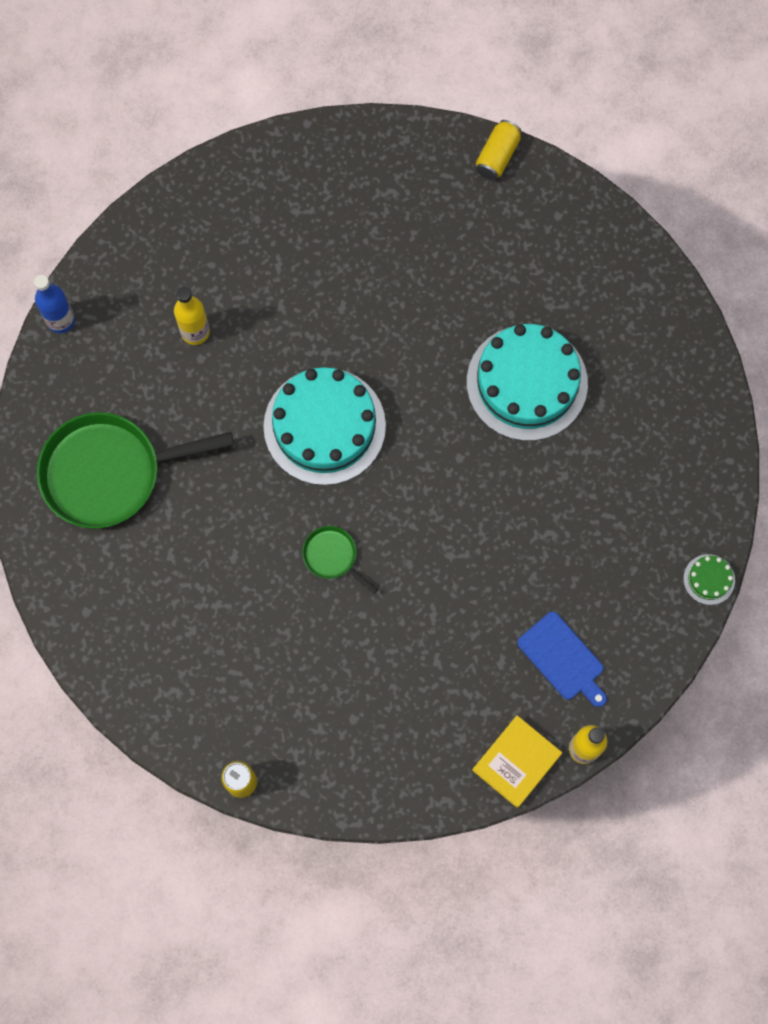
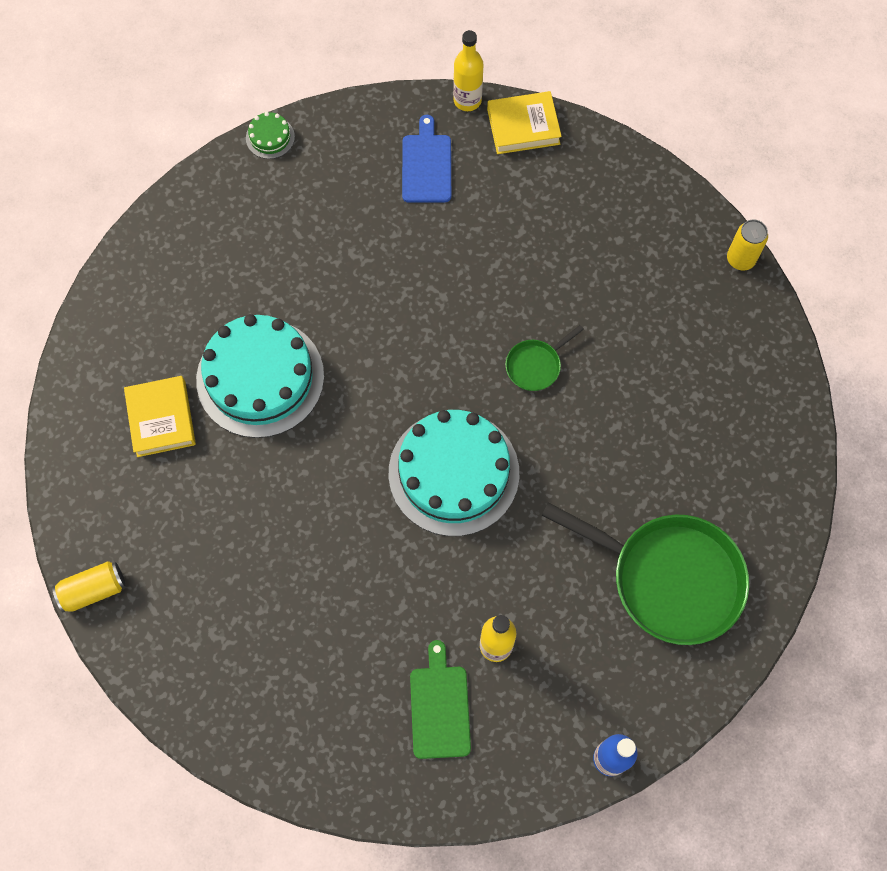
camera: 140 degrees left, 5 degrees down
green pan [302,526,378,594] -> green pan turned 60 degrees clockwise [505,325,584,391]
none -> yellow book [124,376,196,457]
none -> green cutting board [410,640,471,759]

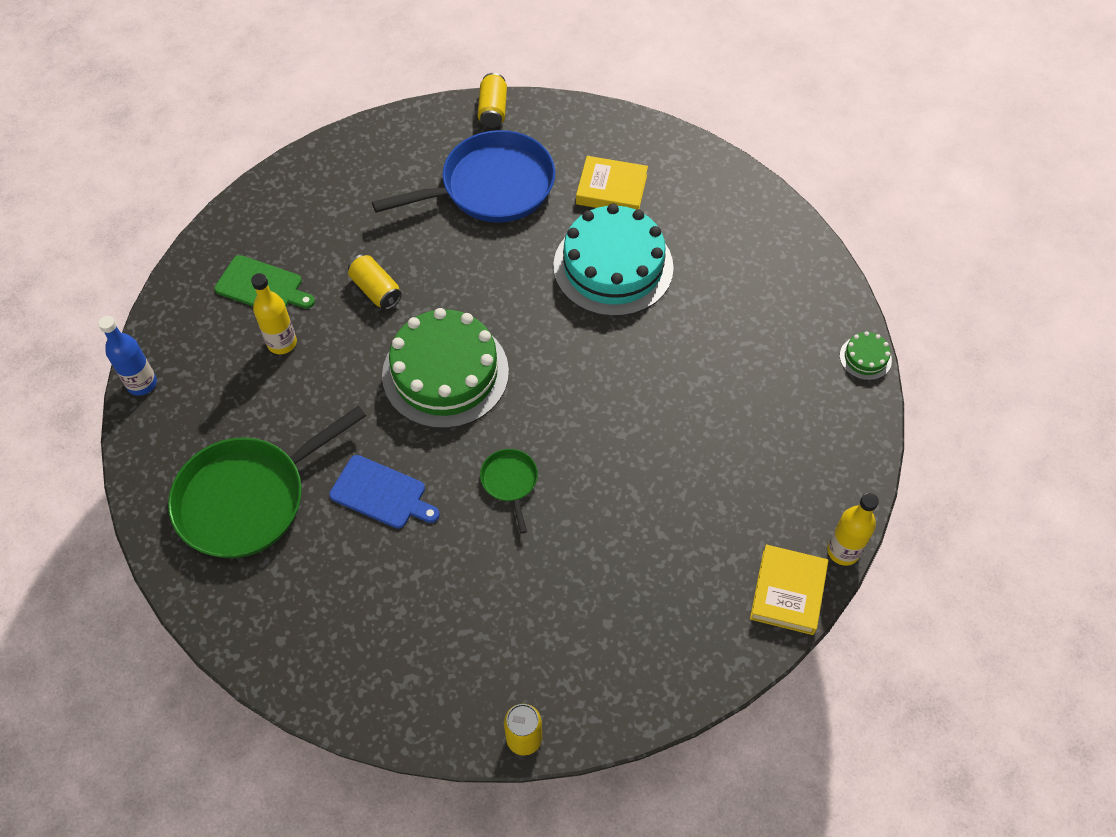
camera: 115 degrees right, 10 degrees down
turquoise cake [389,410,519,536] -> green cake [382,308,509,429]
blue cutting board [402,115,451,203] -> blue cutting board moved to [329,455,440,529]
none -> yellow can [348,254,402,310]
none -> blue pan [372,130,555,223]

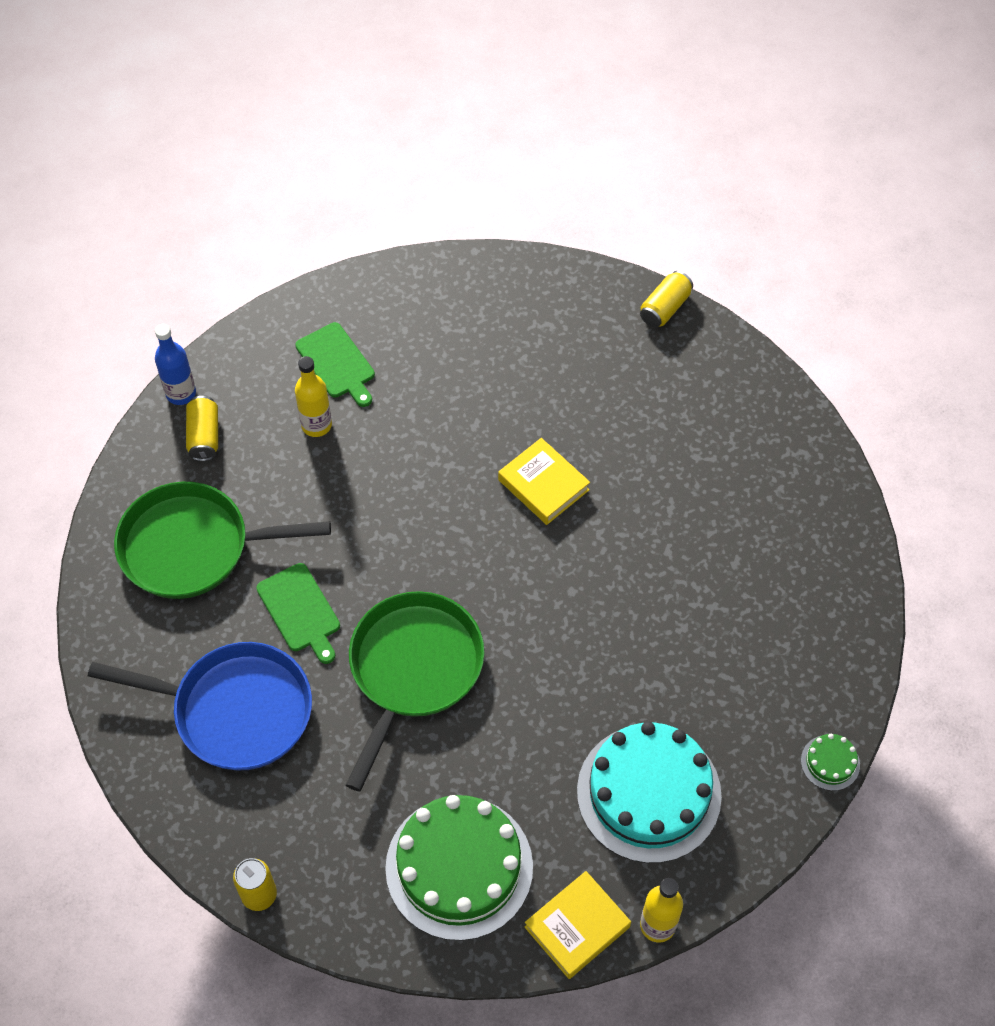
camera: 35 degrees right, 0 degrees up
blue cutting board [329,455,440,529] -> green cutting board [256,563,340,664]
yellow can [348,254,402,310] -> yellow can moved to [186,396,218,461]
blue pan [372,130,555,223] -> blue pan moved to [88,642,312,771]
green cake [382,308,509,429] -> green cake moved to [385,795,533,941]
green pan [480,449,538,534] -> green pan [346,591,485,792], size x2.24
turquoise cake [553,204,674,316] -> turquoise cake moved to [577,722,722,863]
yellow book [576,156,648,210] -> yellow book moved to [498,438,590,525]

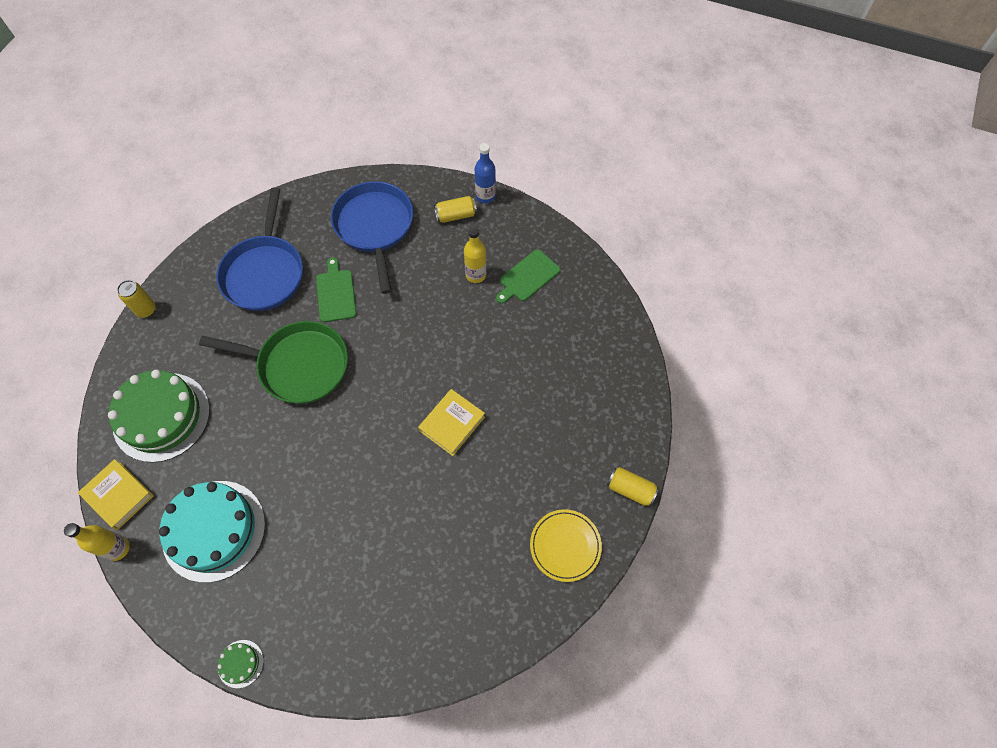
camera: 80 degrees right, 5 degrees up
green pan [114,482,331,599] -> blue pan [331,181,413,294]
green cutting board [256,563,340,664] -> green cutting board turned 120 degrees clockwise [316,257,356,322]
none -> yellow plate [530,509,602,582]

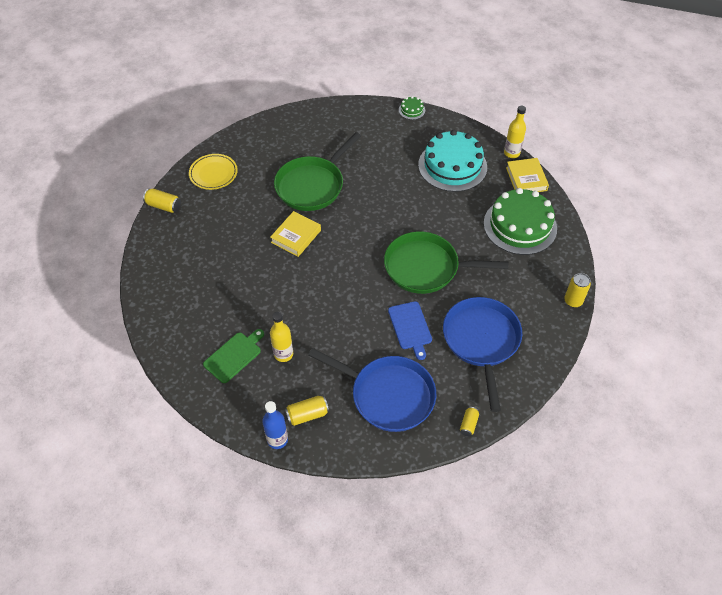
camera: 175 degrees right, 10 degrees down
yellow book [78,459,154,530] -> yellow book turned 45 degrees clockwise [506,158,549,192]
green cutting board [316,257,356,322] -> blue cutting board [388,301,432,360]
blue pan [331,181,413,294] -> blue pan turned 45 degrees counterclockwise [308,348,436,432]
none -> green pan [274,132,361,211]
none -> yellow can [460,407,479,436]

